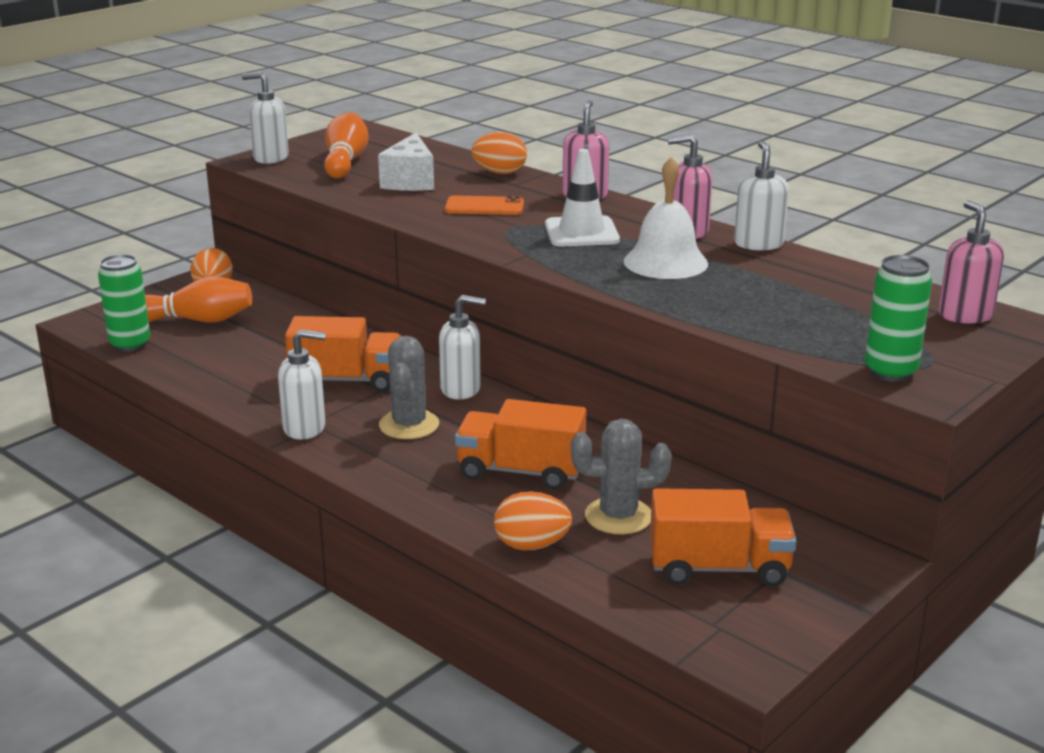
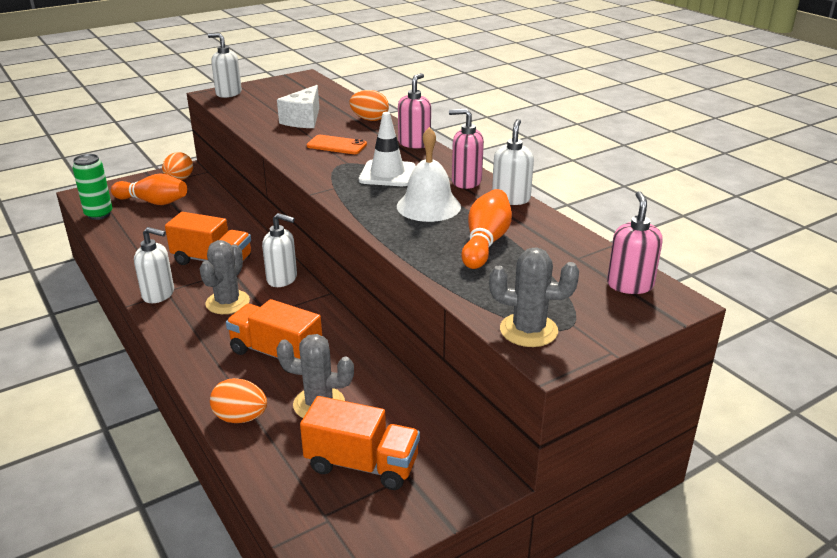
camera: 15 degrees right, 5 degrees up
orange bowling pin [324,112,369,178] -> orange bowling pin moved to [461,189,512,269]
green can [865,255,932,382] -> grey cactus [489,247,579,347]

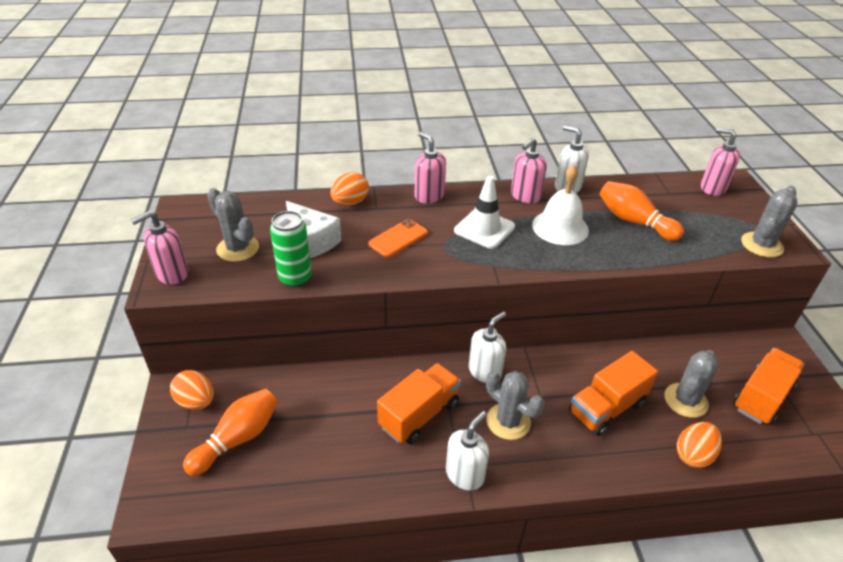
camera: 65 degrees left, 10 degrees up
green can [73,154,112,220] -> green can moved to [270,211,312,288]
white soap dispenser [208,33,242,98] -> pink soap dispenser [131,211,188,285]
none -> grey cactus [207,188,259,262]

